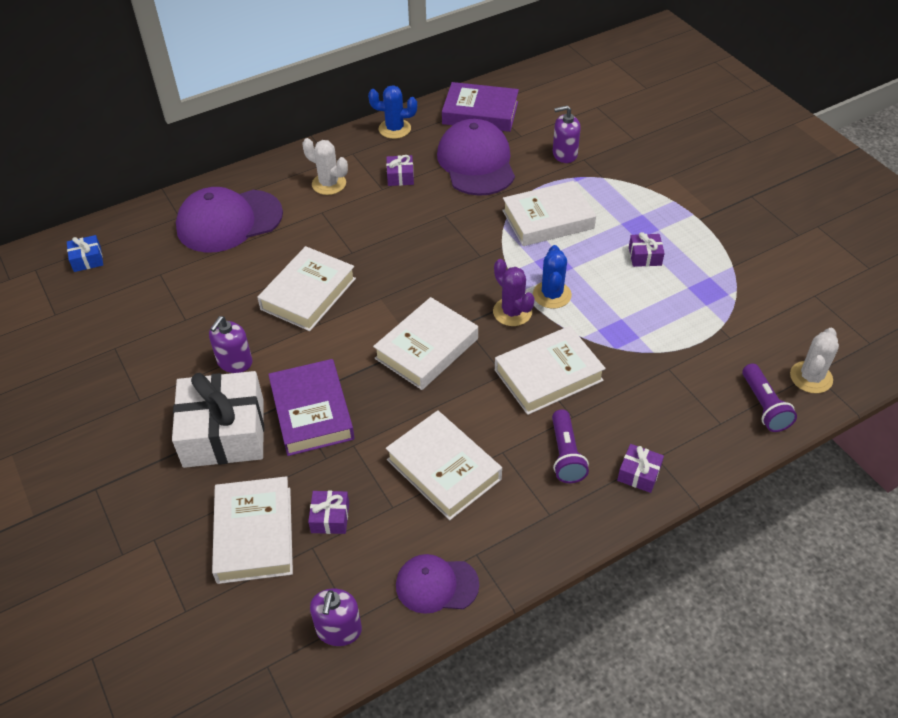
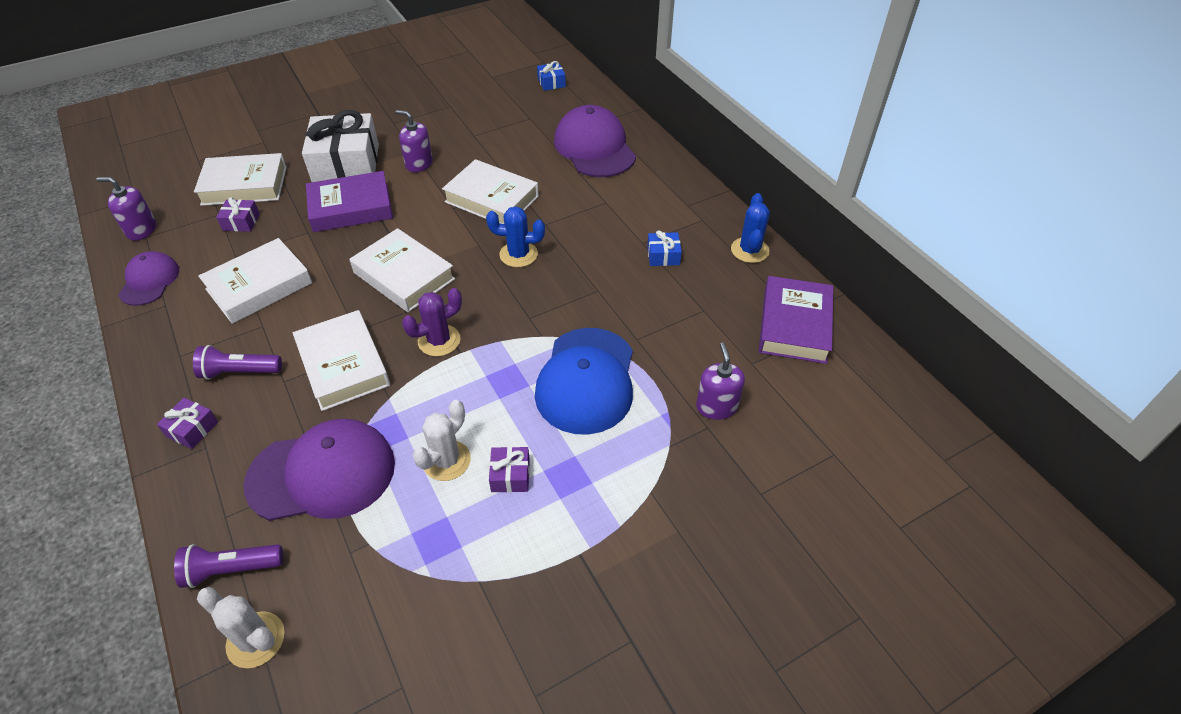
camera: 90 degrees right, 0 degrees up
white cactus [302,138,348,195] -> white cactus moved to [412,400,471,481]
purple gift [386,155,414,186] -> blue gift [647,231,682,266]
purple cap [437,119,515,196] -> purple cap moved to [244,419,395,521]
white book [502,181,596,246] -> blue cap [535,328,633,435]
blue cactus [533,245,572,309] -> blue cactus moved to [486,206,545,267]

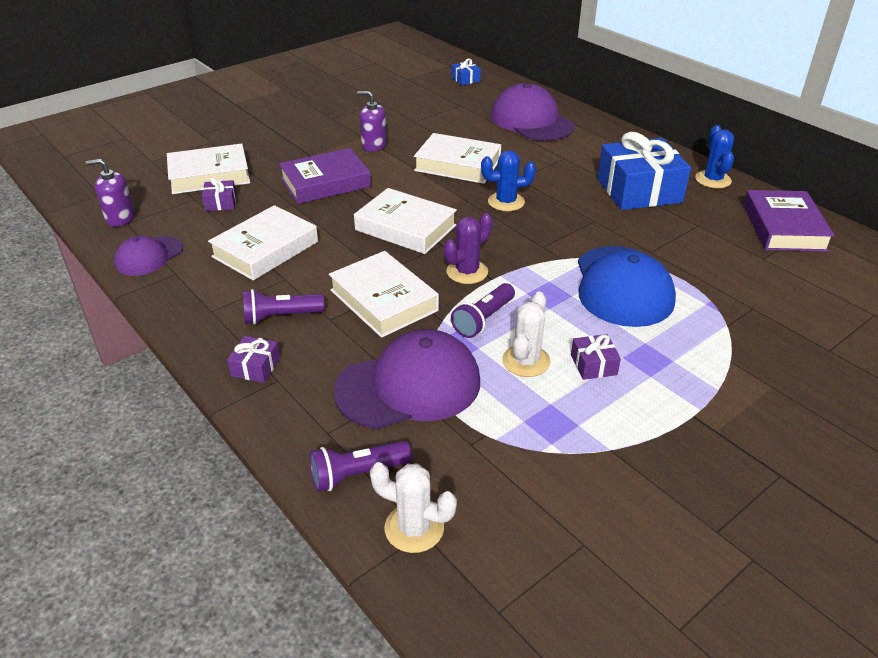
camera: 10 degrees left, 10 degrees down
purple cap [118,251,179,306] -> purple cap turned 135 degrees counterclockwise [114,236,183,276]
white gift [302,110,379,182] -> none
blue gift [647,231,682,266] -> blue gift [597,132,691,210], size x2.32
purple soap dispenser [696,342,745,420] -> none
none -> purple flashlight [451,283,515,338]

